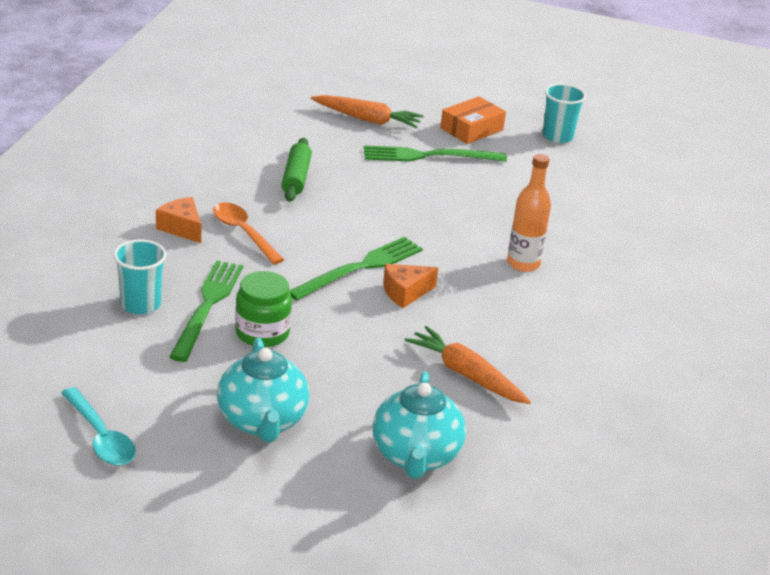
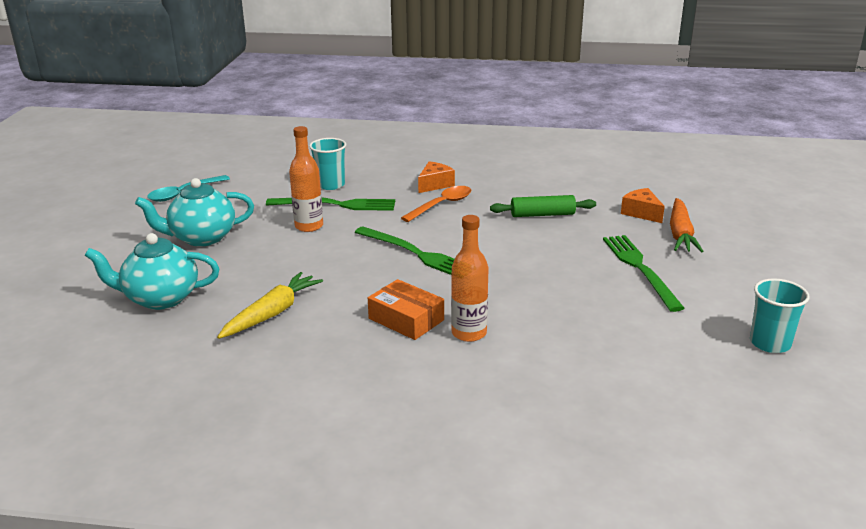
camera: 85 degrees right, 5 degrees down
green jar [235,271,292,347] -> orange bottle [289,126,323,232]
orange cheese [383,264,438,308] -> orange cheese moved to [621,188,665,223]
orange carrot [405,326,531,404] -> yellow carrot [217,272,323,339]
orange box [440,96,506,144] -> orange box moved to [368,279,444,340]

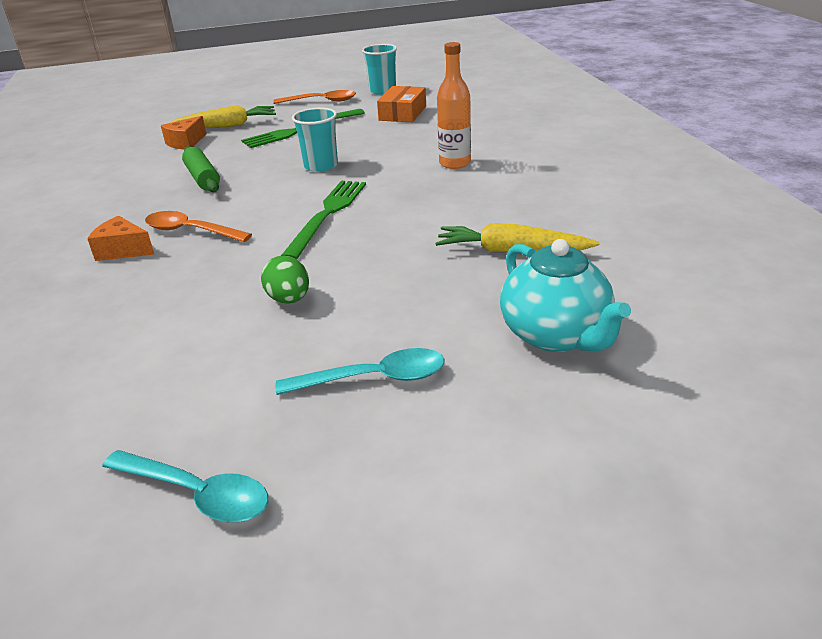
camera: 110 degrees left, 5 degrees up
turquoise teapot [135,178,254,247] -> turquoise spoon [276,348,445,395]
green fork [266,198,395,211] -> none
orange bottle [289,126,323,232] -> green egg [261,256,309,304]
turquoise cup [309,138,346,190] -> turquoise cup moved to [292,108,338,172]
orange box [368,279,444,340] -> orange box moved to [377,86,426,122]
orange carrot [670,198,704,252] -> yellow carrot [167,105,276,128]
none -> orange spoon [273,90,356,104]

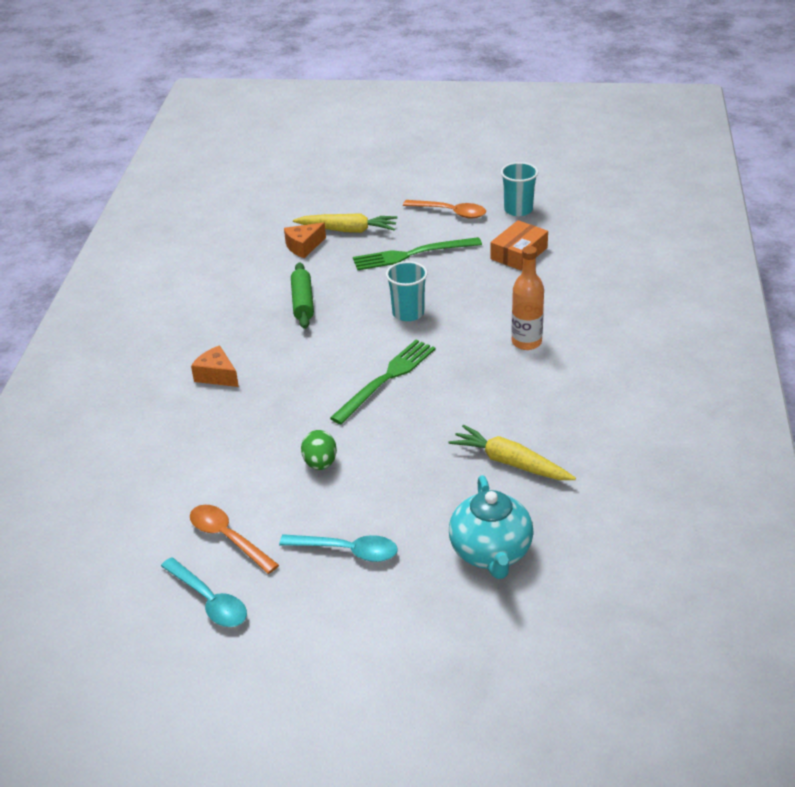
camera: 20 degrees right, 5 degrees up
orange spoon [145,211,252,242] -> orange spoon moved to [190,505,279,574]

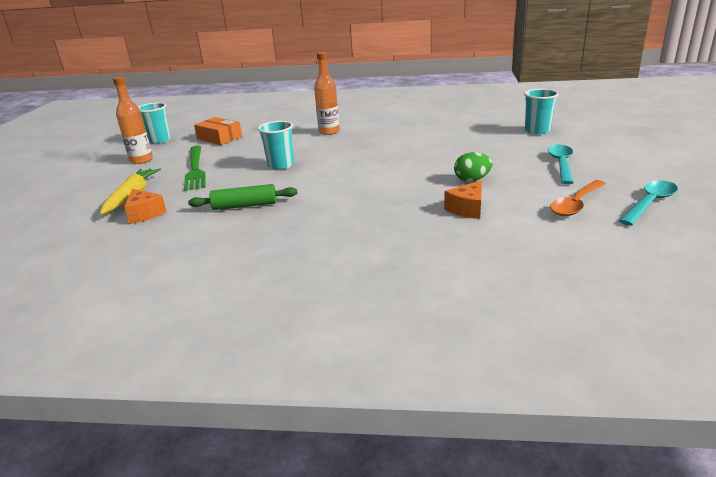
camera: 90 degrees left, 10 degrees down
orange cheese [191,345,239,387] -> orange cheese moved to [444,180,482,219]
green fork [330,340,435,424] -> none
orange spoon [403,200,486,219] -> orange bottle [113,76,153,164]
yellow carrot [449,425,576,480] -> none
turquoise teapot [449,475,534,579] -> turquoise cup [524,89,558,134]

